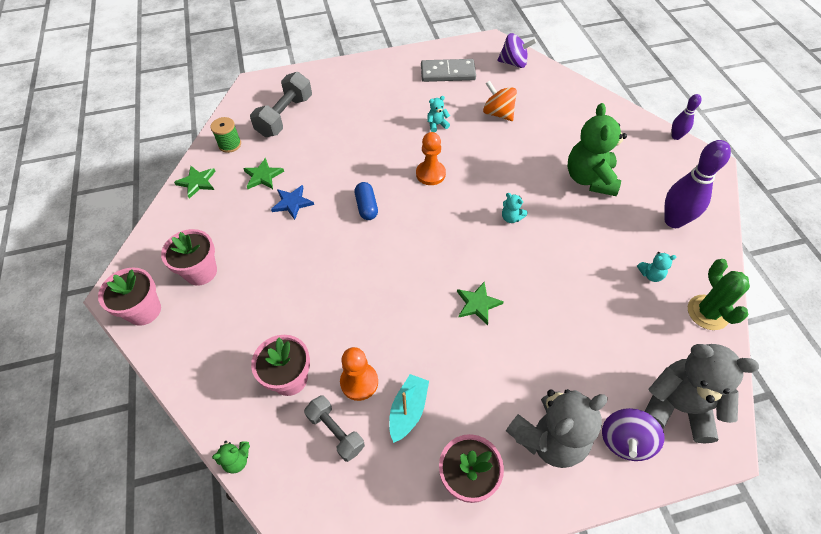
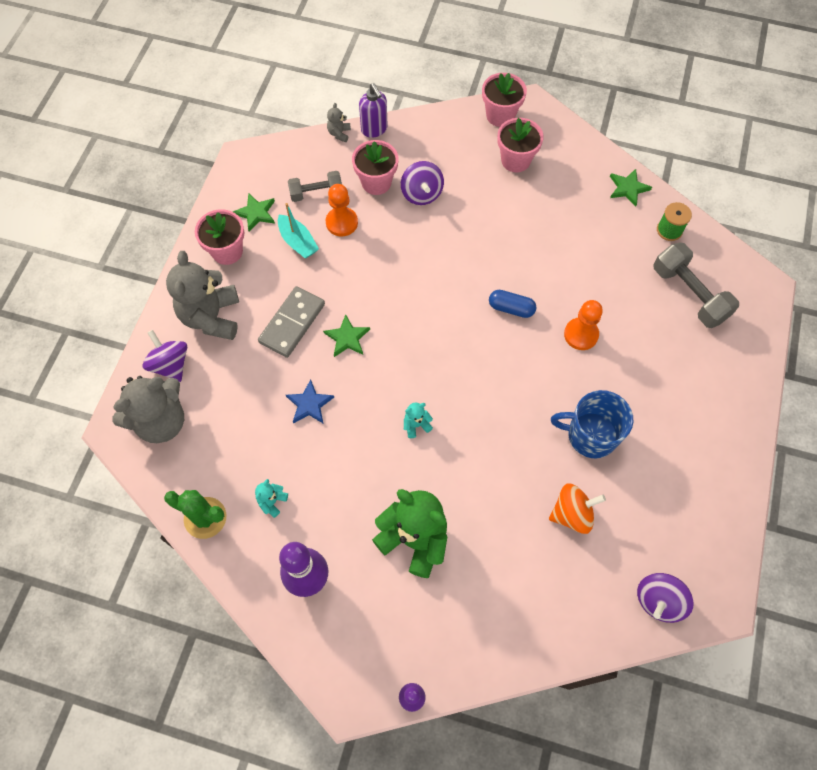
camera: 120 degrees right, 10 degrees up
green teddy bear [212,441,250,474] -> grey teddy bear [327,103,351,142]
green star [243,158,284,189] -> green star moved to [233,193,275,232]
blue star [271,185,314,220] -> blue star moved to [286,379,334,424]
orange pawn [416,132,446,185] -> orange pawn moved to [564,300,603,350]
grey domino [421,59,476,82] -> grey domino moved to [258,286,325,358]
turquoise teddy bear [427,96,450,132] -> blue mug [551,390,633,459]
none -> purple soap dispenser [359,83,388,138]
none -> purple spinning top [401,161,444,205]

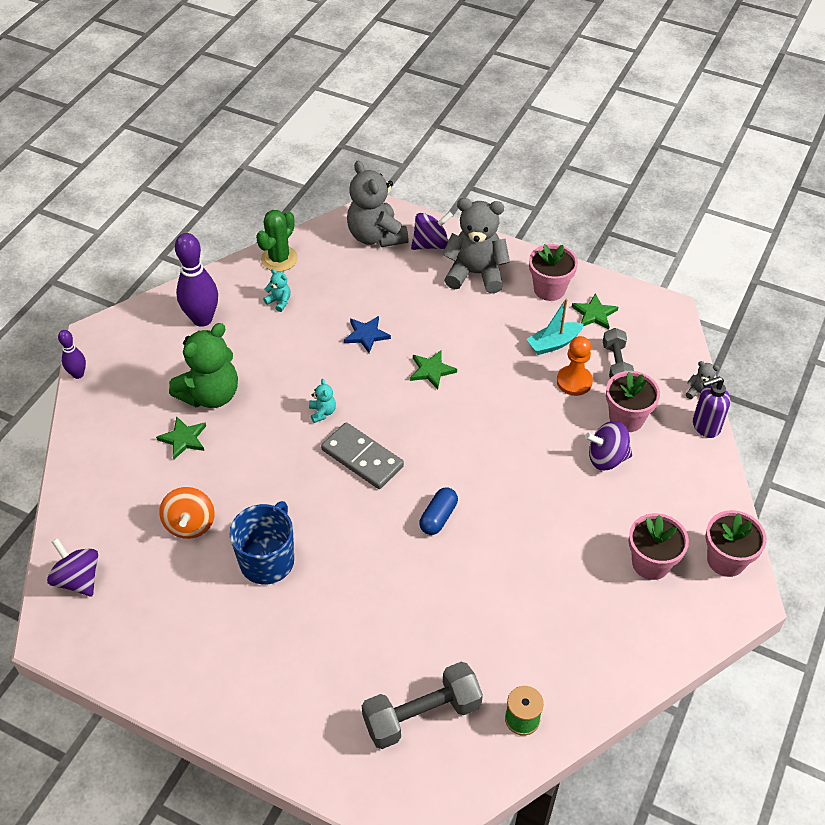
camera: 100 degrees right, 15 degrees down
grey domino [258,286,325,358] -> grey domino moved to [321,422,404,489]
orange pawn [564,300,603,350] -> none
green star [610,169,652,207] -> green star moved to [156,416,206,459]

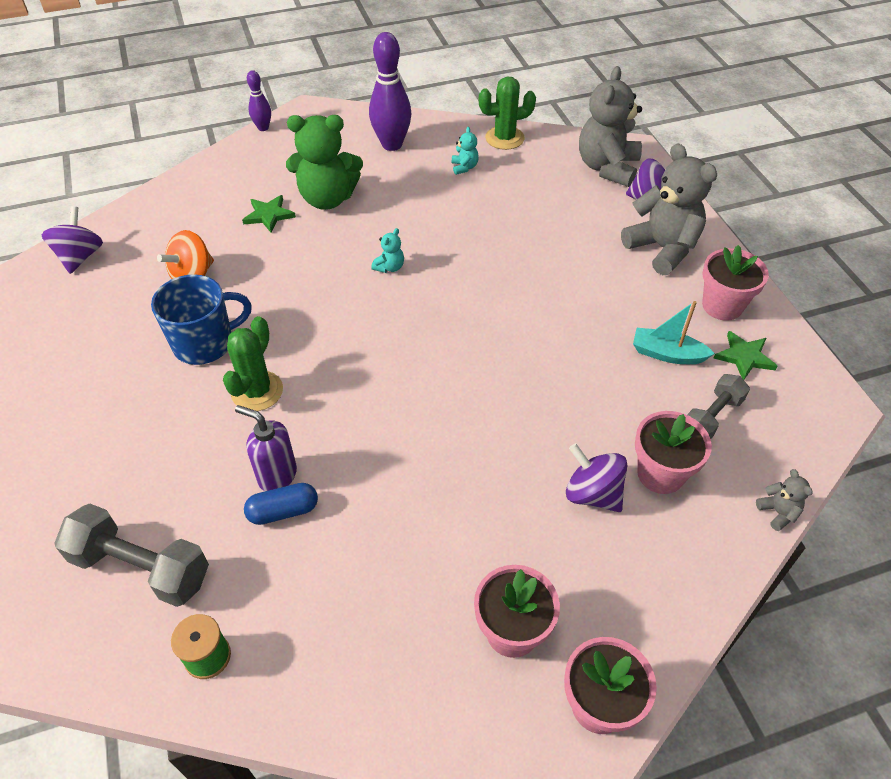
camera: 45 degrees right, 0 degrees up
grey domino [321,422,404,489] -> none
blue star [344,316,391,353] -> none
green star [410,350,457,389] -> none
blue capsule [419,487,458,535] -> blue capsule moved to [244,483,318,525]
orange pawn [557,336,593,396] -> none
purple soap dispenser [693,377,730,438] -> purple soap dispenser moved to [235,405,297,491]
none -> green cactus [223,316,283,411]

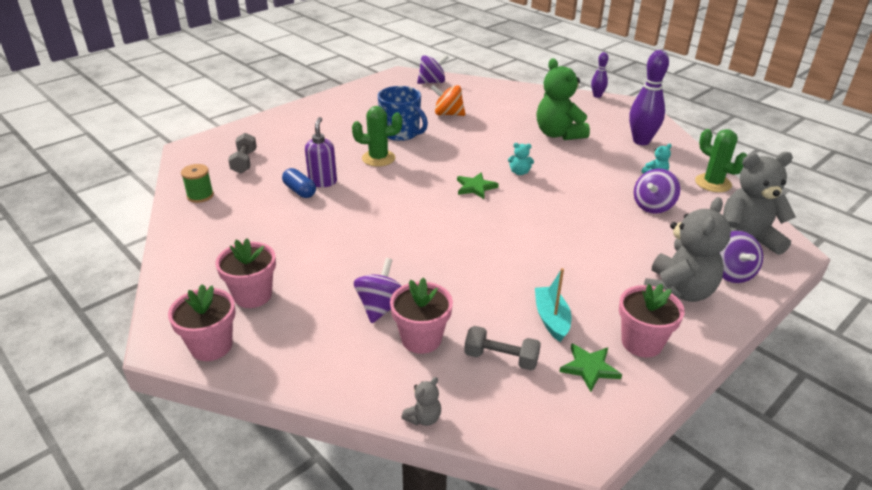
camera: 65 degrees right, 15 degrees down
grey dumbbell [54,504,209,607] -> grey dumbbell [228,133,257,174], size x0.63
green star [242,195,296,233] -> green star moved to [457,172,499,199]
none -> purple spinning top [634,169,680,214]

